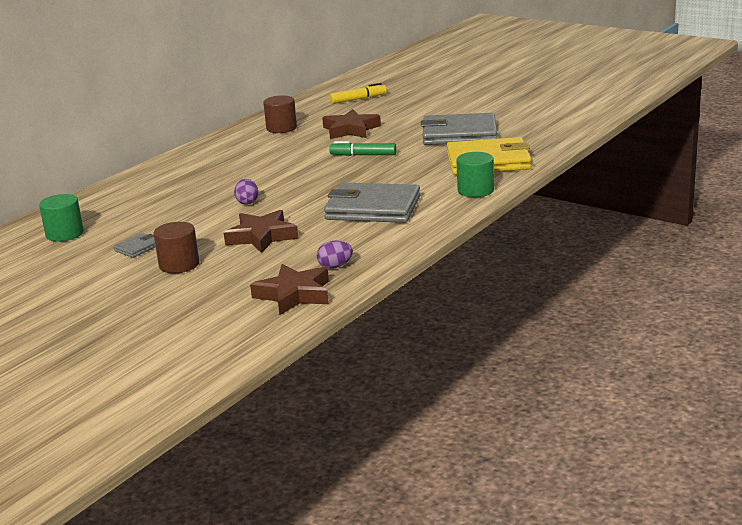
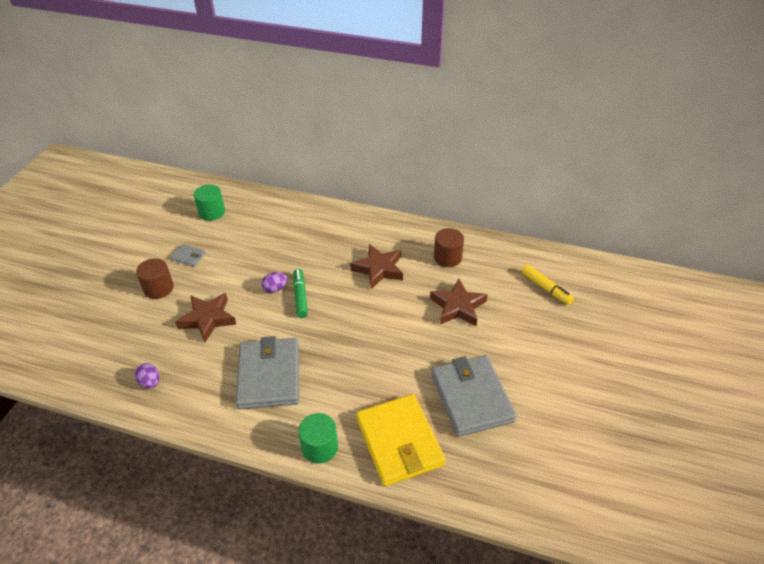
camera: 70 degrees right, 20 degrees up
brown star [250,264,329,315] -> brown star moved to [350,244,403,289]
green marker [329,141,396,156] -> green marker moved to [293,269,308,318]

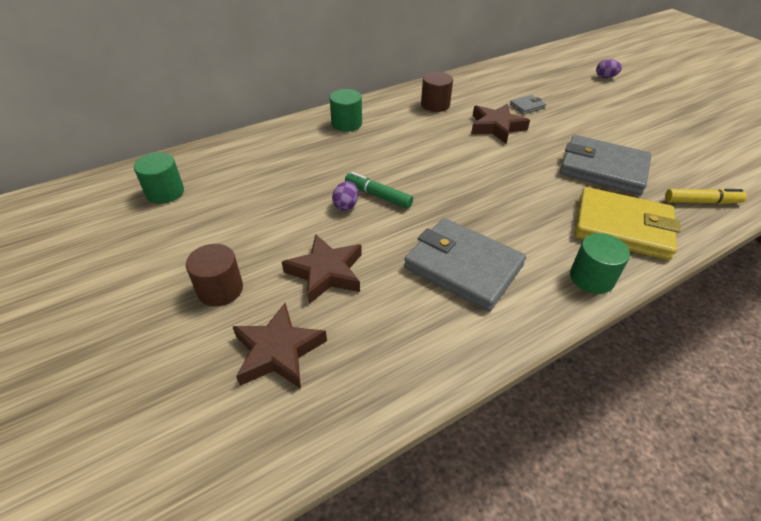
camera: 50 degrees left, 0 degrees up
purple egg [135,363,160,389] -> purple egg moved to [596,59,622,78]
grey wallet [170,244,205,267] -> grey wallet moved to [510,95,546,114]
brown star [350,244,403,289] -> brown star moved to [232,303,327,389]
yellow marker [522,265,574,305] -> yellow marker moved to [665,189,747,204]
none -> green cylinder [330,89,362,132]

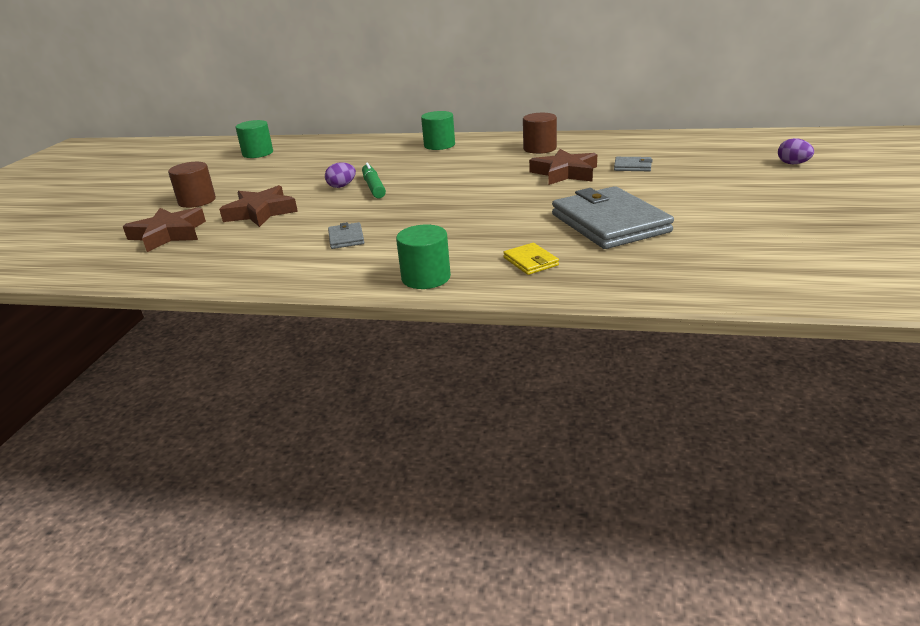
camera: 45 degrees right, 15 degrees down
grey wallet [404,218,526,312] -> grey wallet [328,222,364,249], size x0.43
yellow wallet [575,187,680,260] -> yellow wallet [503,243,559,275], size x0.43
yellow marker [665,189,747,204] -> none

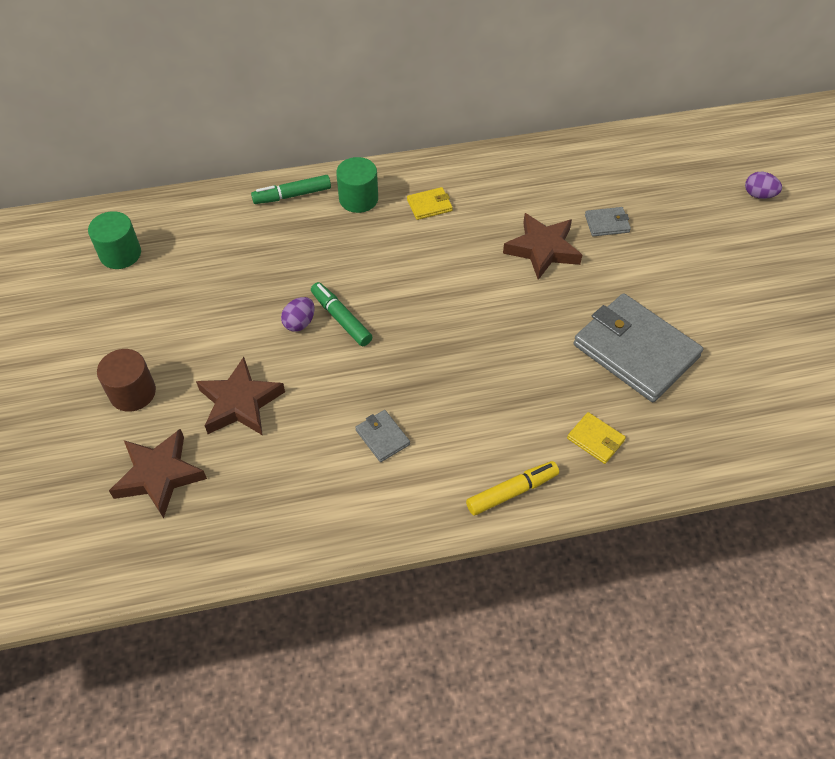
camera: 25 degrees left, 25 degrees up
green cylinder [396,225,451,289] -> yellow marker [466,461,559,516]
brown cylinder [523,113,557,154] -> none
none -> green marker [251,175,331,204]
none -> yellow wallet [407,187,453,220]

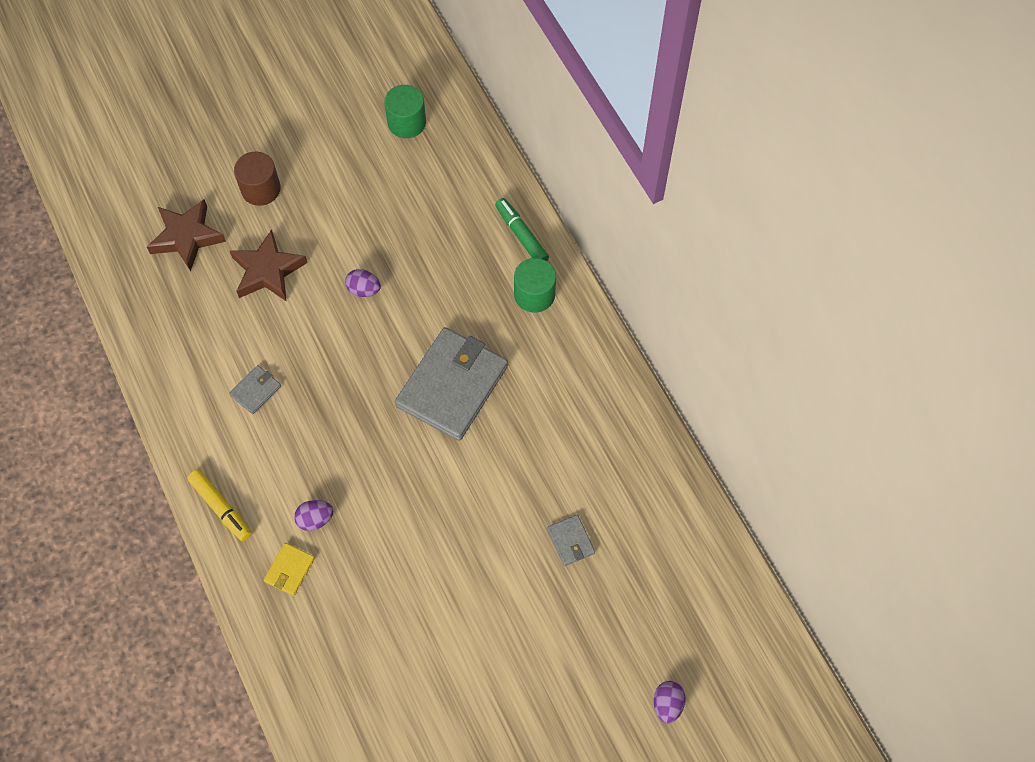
camera: 75 degrees right, 10 degrees up
green marker [311,282,372,347] -> none
yellow wallet [407,187,453,220] -> none
brown star [503,213,582,280] -> none
grey wallet [573,293,703,402] -> grey wallet moved to [395,327,508,441]
none -> purple egg [294,500,333,531]

